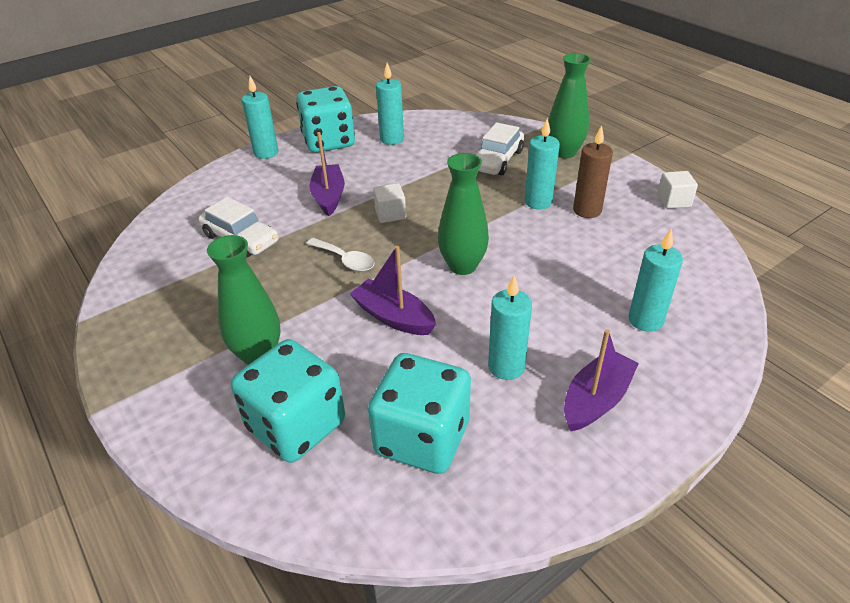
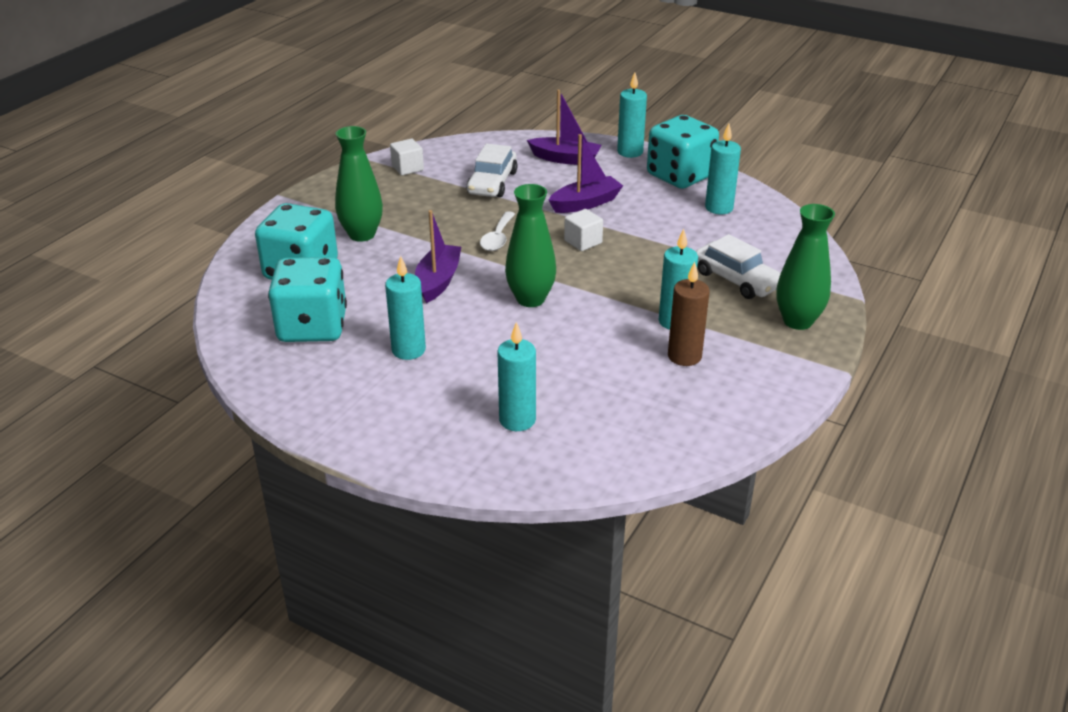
camera: 65 degrees right, 5 degrees down
white car [475,122,524,175] -> white car turned 135 degrees counterclockwise [695,234,781,299]
purple boat [564,329,639,431] -> purple boat moved to [527,90,602,165]
white cube [657,171,698,209] -> white cube moved to [390,139,424,176]

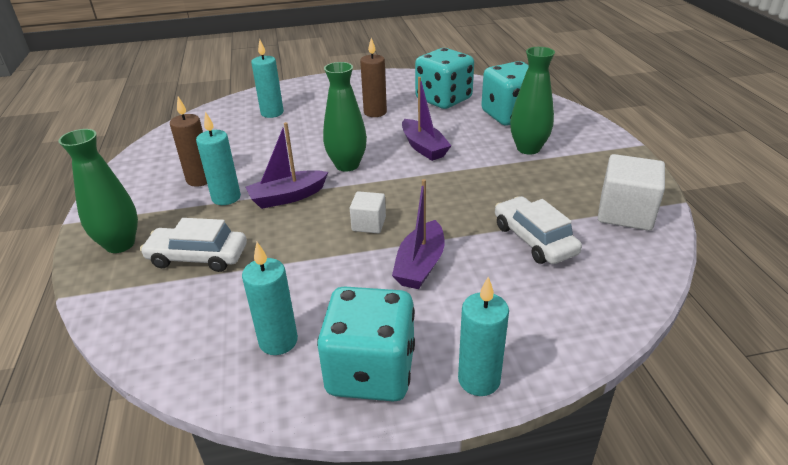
camera: 140 degrees right, 0 degrees up
turquoise candle [385,256,426,360] -> brown candle [360,38,387,117]
white cube [390,139,424,176] -> white cube [598,154,665,231], size x1.75
white spoon [480,211,515,251] -> none
purple boat [527,90,602,165] -> purple boat moved to [246,122,328,209]

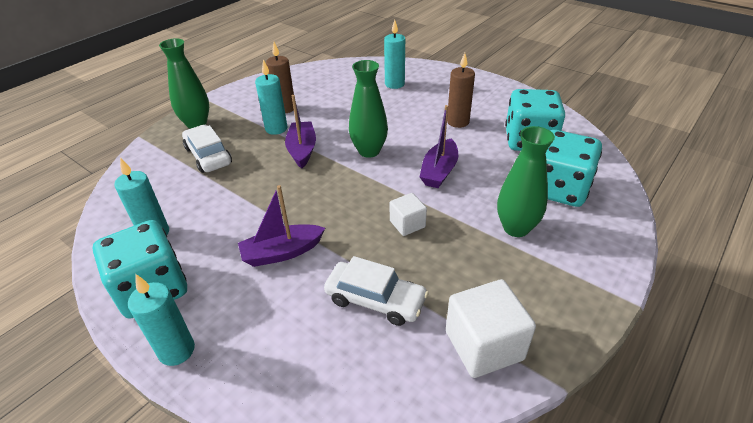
camera: 50 degrees right, 5 degrees up
purple boat [246,122,328,209] -> purple boat turned 60 degrees clockwise [285,95,316,168]
white cube [350,191,386,233] -> white cube moved to [390,193,427,236]
white car [495,196,582,264] -> white car turned 90 degrees clockwise [324,256,429,326]

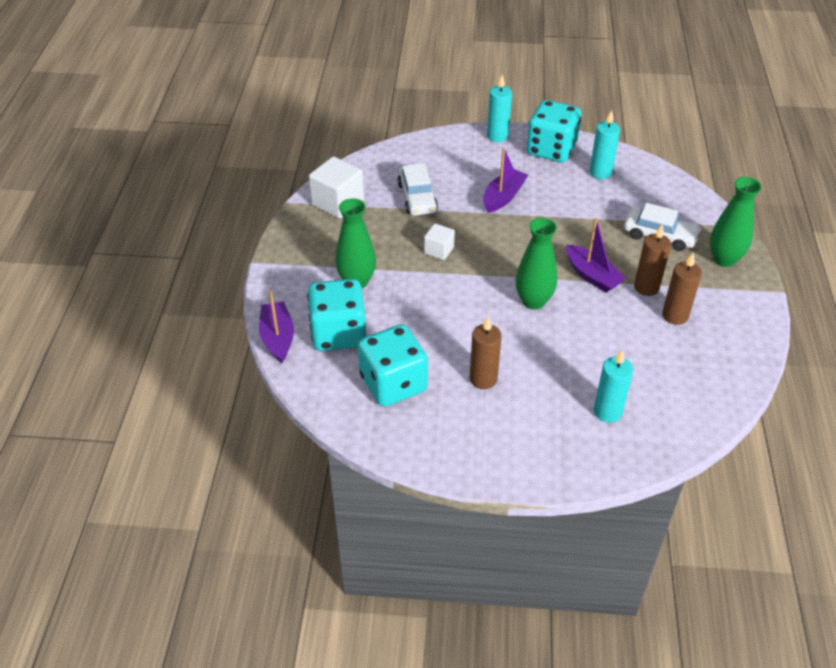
camera: 145 degrees right, 5 degrees up
turquoise candle [255,60,288,135] -> brown candle [634,224,671,296]
white car [324,256,429,326] -> white car turned 90 degrees counterclockwise [398,163,438,216]
purple boat [420,105,458,188] -> purple boat moved to [259,291,294,363]

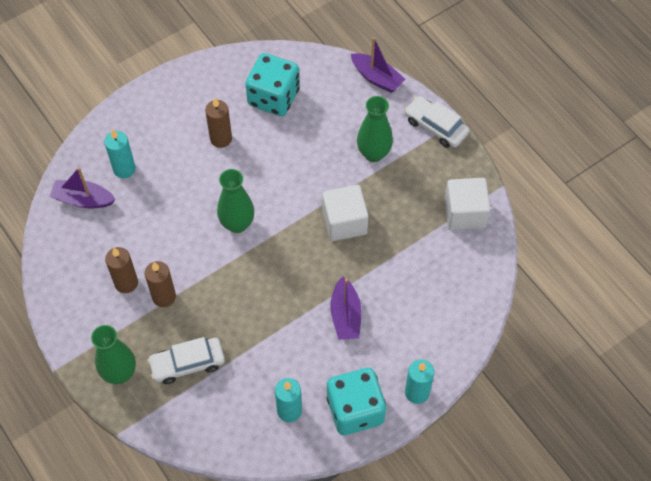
camera: 140 degrees right, 15 degrees up
turquoise dice [307,279,366,351] -> none
white car [398,163,438,216] -> white car moved to [404,96,470,148]
white cube [424,223,455,260] -> white cube [322,185,369,241], size x1.75
purple boat [566,218,626,293] -> purple boat moved to [50,167,116,208]

